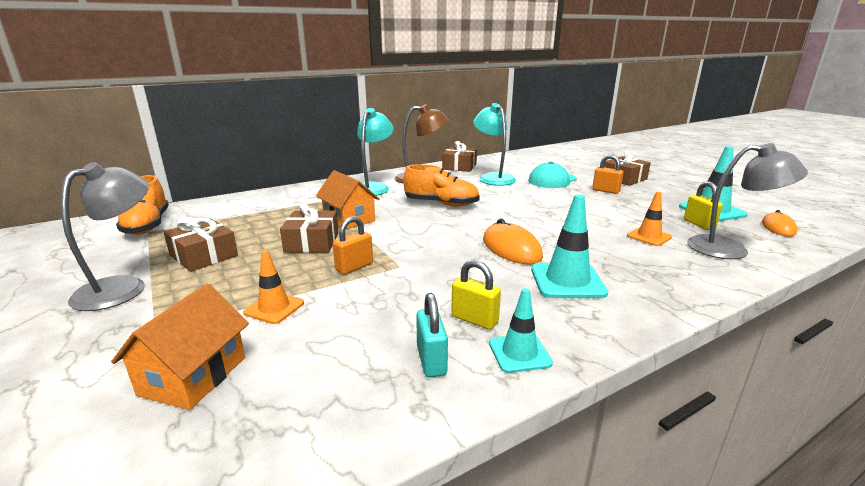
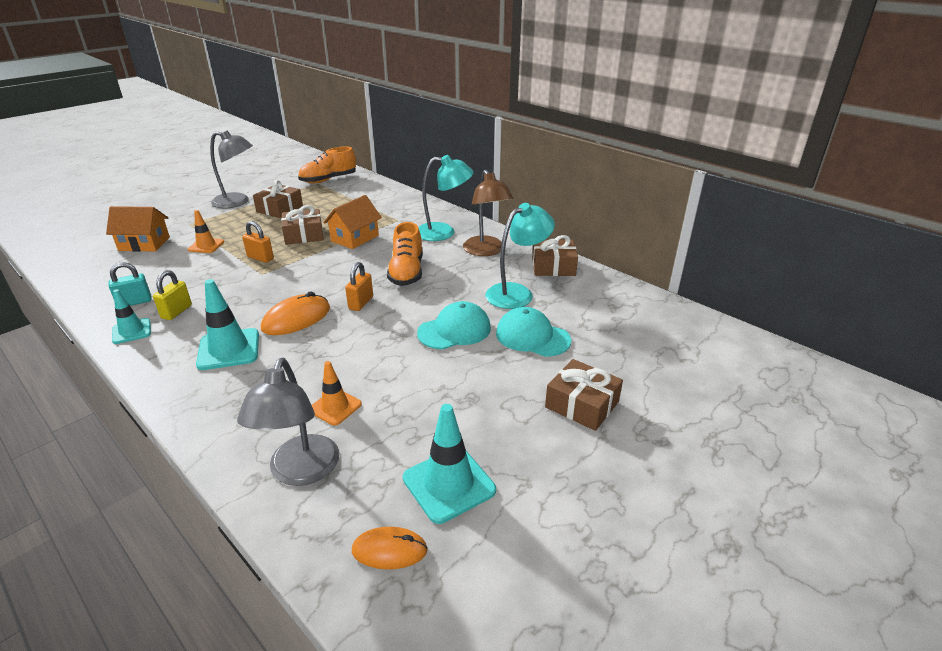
camera: 75 degrees right, 10 degrees up
orange padlock [592,155,624,194] -> orange padlock moved to [345,262,373,311]
yellow padlock [684,181,723,230] -> none
none -> turquoise cap [417,301,491,349]

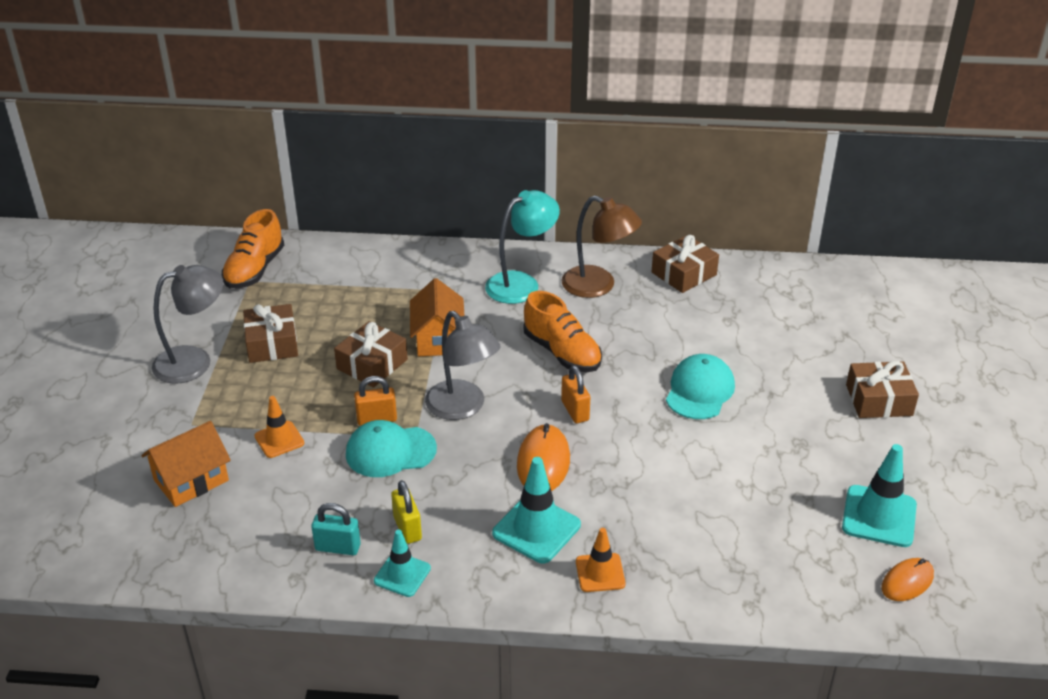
camera: 40 degrees left, 5 degrees up
turquoise padlock [109,262,151,306] -> turquoise padlock turned 75 degrees clockwise [311,503,361,555]
grey lamp [237,358,339,486] -> grey lamp moved to [425,311,500,420]
orange traffic cone [312,361,362,426] -> orange traffic cone moved to [576,528,625,592]
turquoise lamp [485,203,555,309] -> none
turquoise cap [496,307,571,357] -> turquoise cap moved to [346,420,437,477]

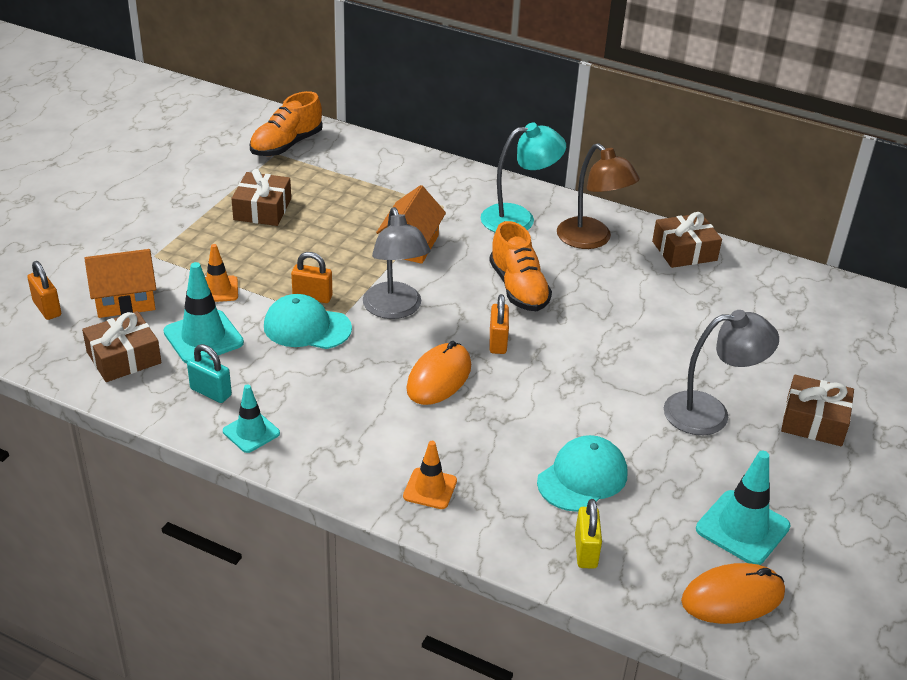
camera: 20 degrees right, 0 degrees up
grey lamp [152,265,223,384] -> grey lamp moved to [664,310,779,435]
brown gift [334,321,408,388] -> brown gift moved to [82,311,161,382]
yellow padlock [391,480,422,544] -> yellow padlock moved to [575,499,602,569]
turquoise traffic cone [492,457,581,563] -> turquoise traffic cone moved to [163,262,244,363]
turquoise cap [666,354,735,419] -> turquoise cap moved to [537,435,627,512]
orange mouse [881,558,934,601] -> orange mouse [681,563,785,624], size x1.52
none -> orange padlock [27,261,61,320]

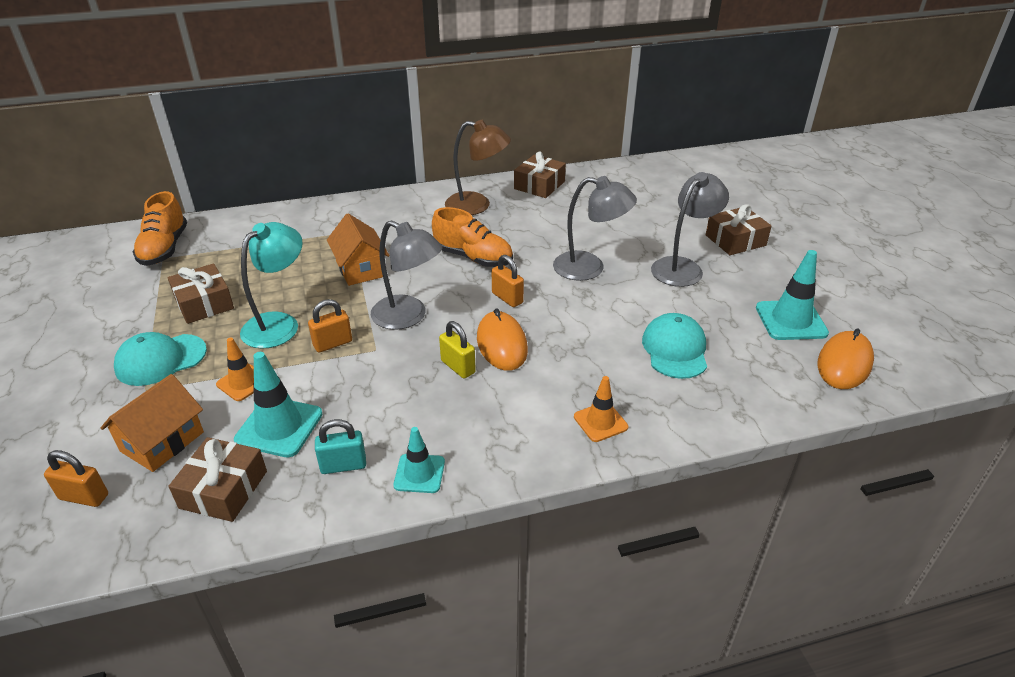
camera: 40 degrees left, 0 degrees up
turquoise cap [264,294,352,349] -> turquoise cap moved to [114,332,207,386]
turquoise lamp [481,123,566,232] -> turquoise lamp moved to [240,222,303,349]
yellow padlock [575,499,602,569] -> yellow padlock moved to [439,321,476,378]
none -> grey lamp [553,176,637,281]

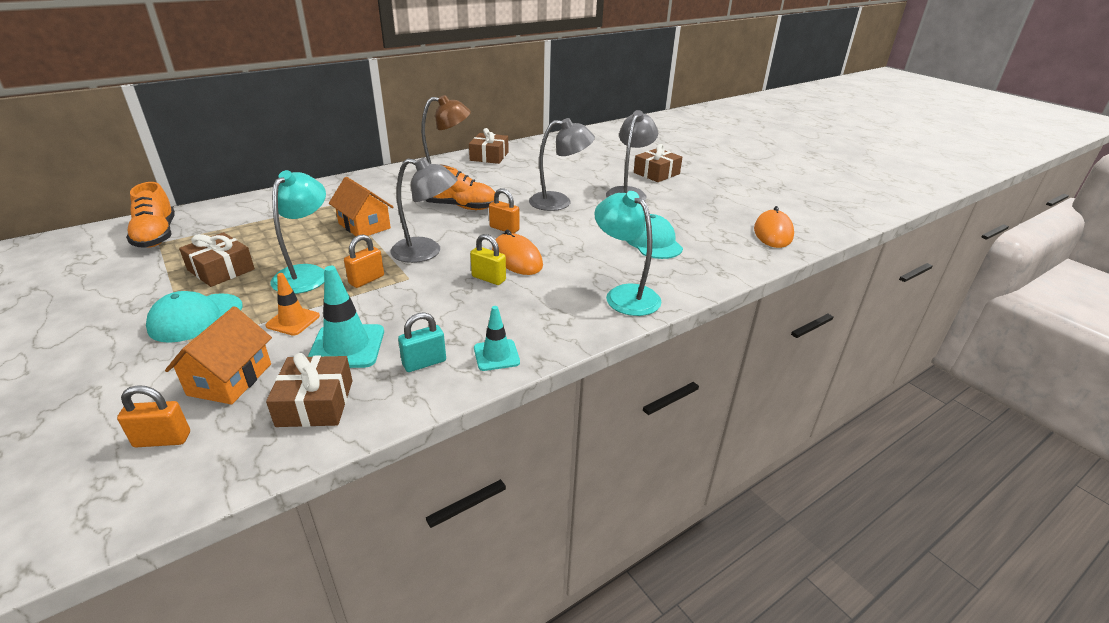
camera: 20 degrees left, 5 degrees down
orange traffic cone [574,376,628,442] -> turquoise lamp [594,191,661,316]
turquoise traffic cone [756,250,829,340] -> none

